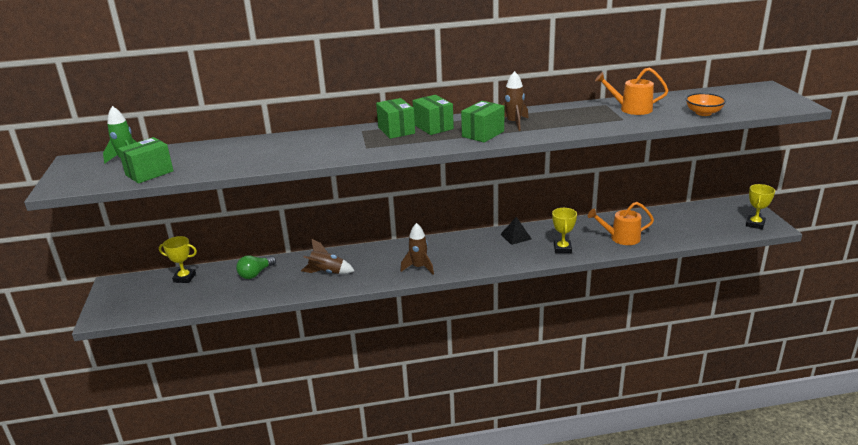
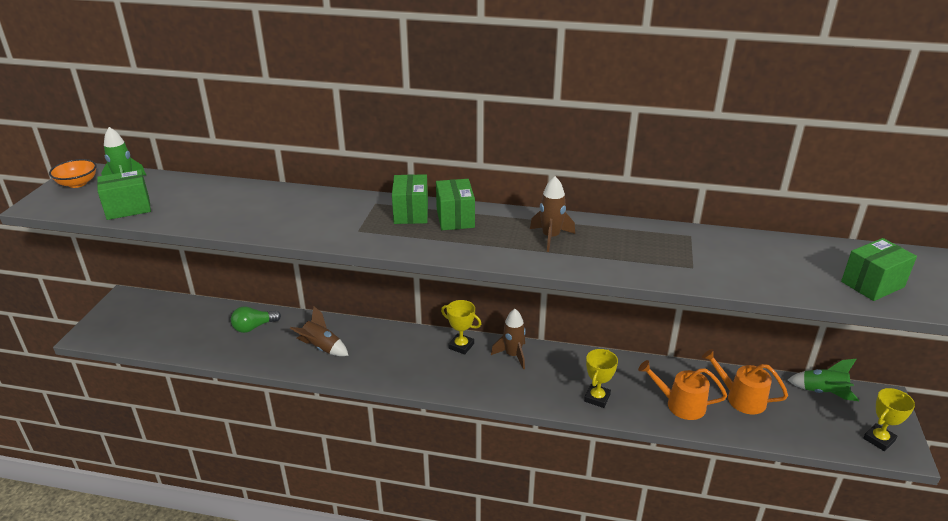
camera: 20 degrees right, 5 degrees up
yellow trophy [159,236,197,283] -> yellow trophy moved to [441,300,481,355]
brown rocket [400,223,434,274] -> brown rocket moved to [491,309,526,369]
green box [461,101,504,143] -> green box moved to [841,238,917,301]
black pyramid [500,217,531,245] -> none
orange watering can [595,67,669,115] -> orange watering can moved to [702,349,788,414]
orange bowl [686,93,726,116] -> orange bowl moved to [49,159,97,188]
none -> green rocket [788,359,859,401]

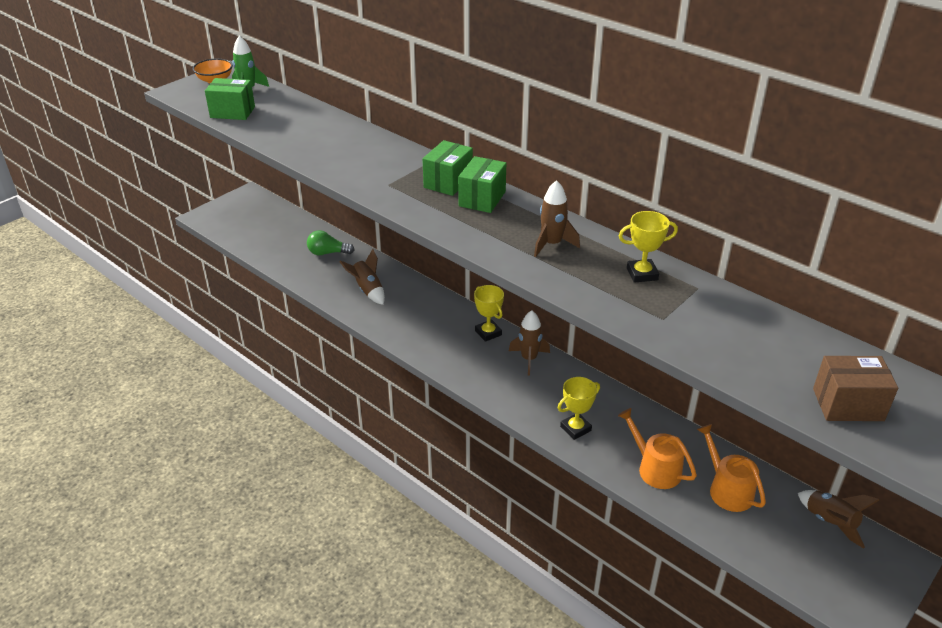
camera: 30 degrees right, 5 degrees up
green rocket [788,359,859,401] -> brown rocket [798,490,879,548]
green box [841,238,917,301] -> brown box [813,356,898,421]
yellow trophy [863,388,915,451] -> yellow trophy moved to [619,211,678,283]

